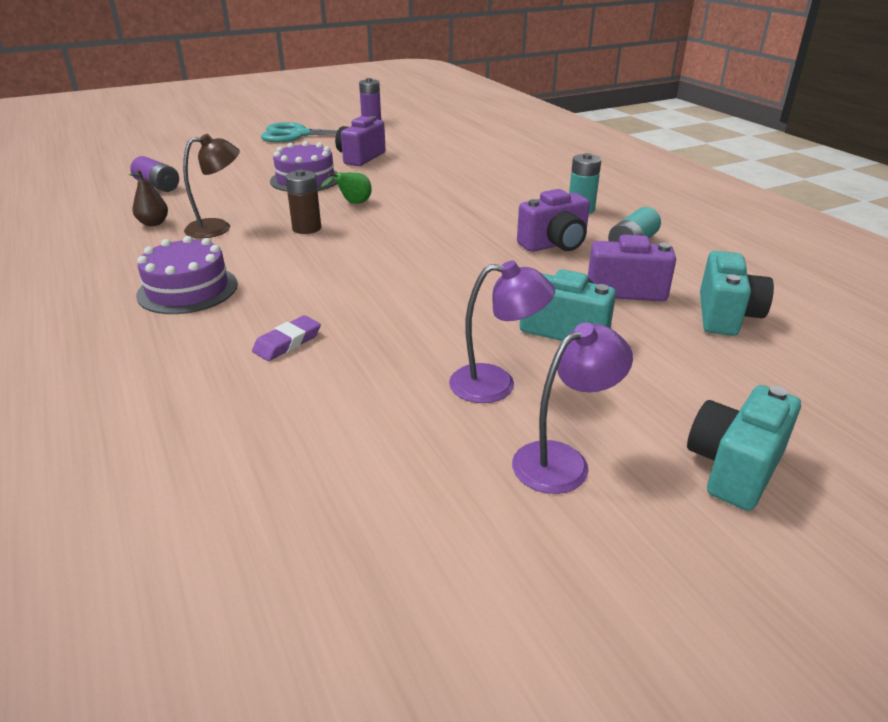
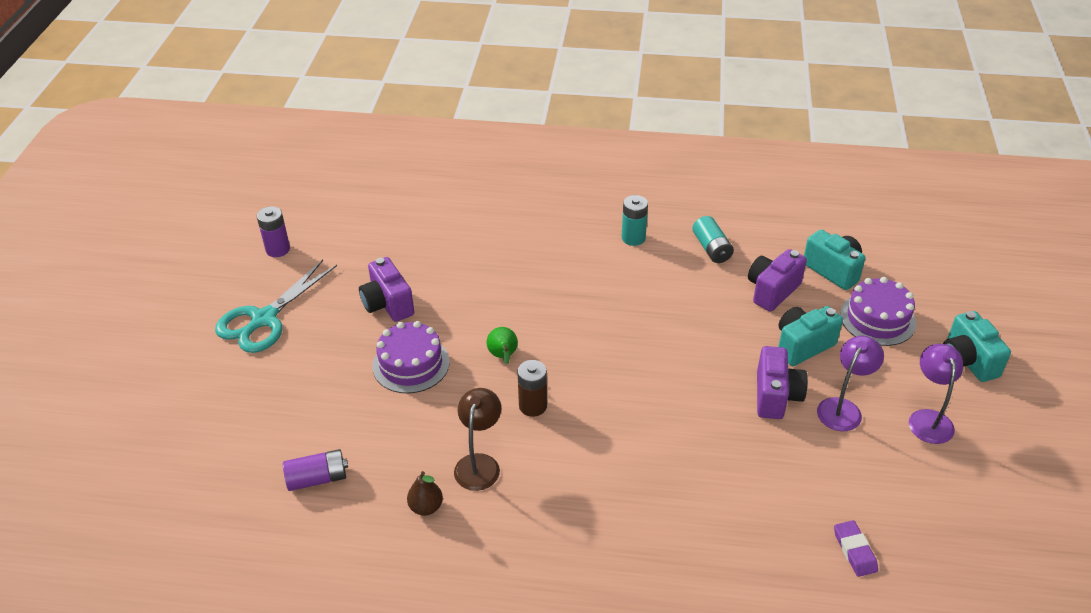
camera: 55 degrees left, 10 degrees up
purple cake [136,236,238,314] -> purple cake moved to [840,277,916,346]
purple eraser [252,315,321,361] -> purple eraser moved to [834,520,878,577]
purple camera [517,189,590,252] -> purple camera moved to [757,346,808,419]

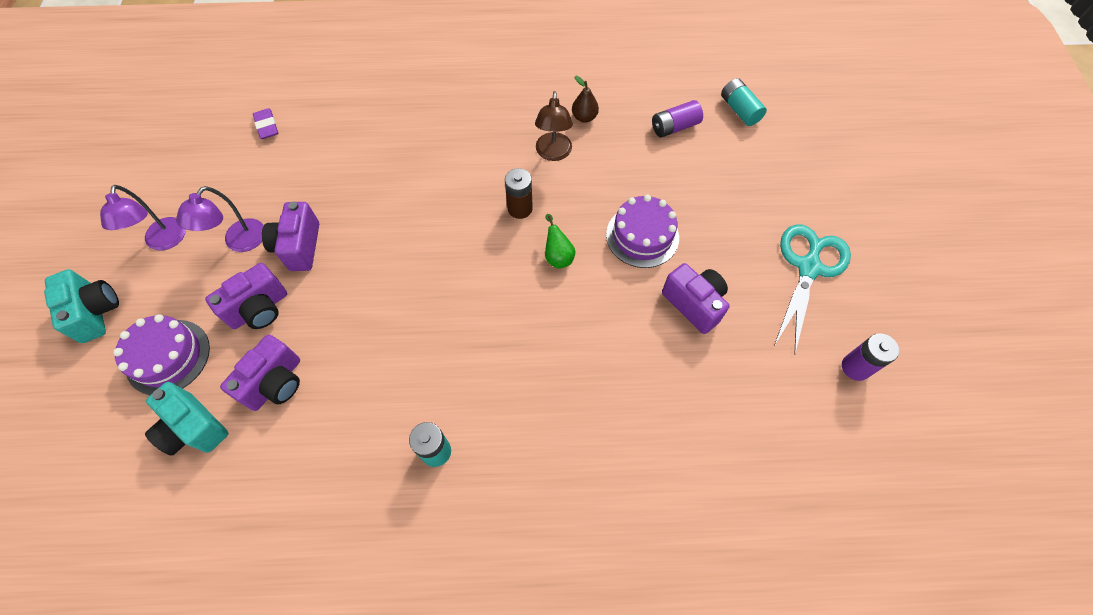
camera: 170 degrees right, 20 degrees up
turquoise battery [692,216,734,263] -> turquoise battery moved to [721,78,767,126]
turquoise camera [778,306,843,366] -> purple camera [205,263,287,329]

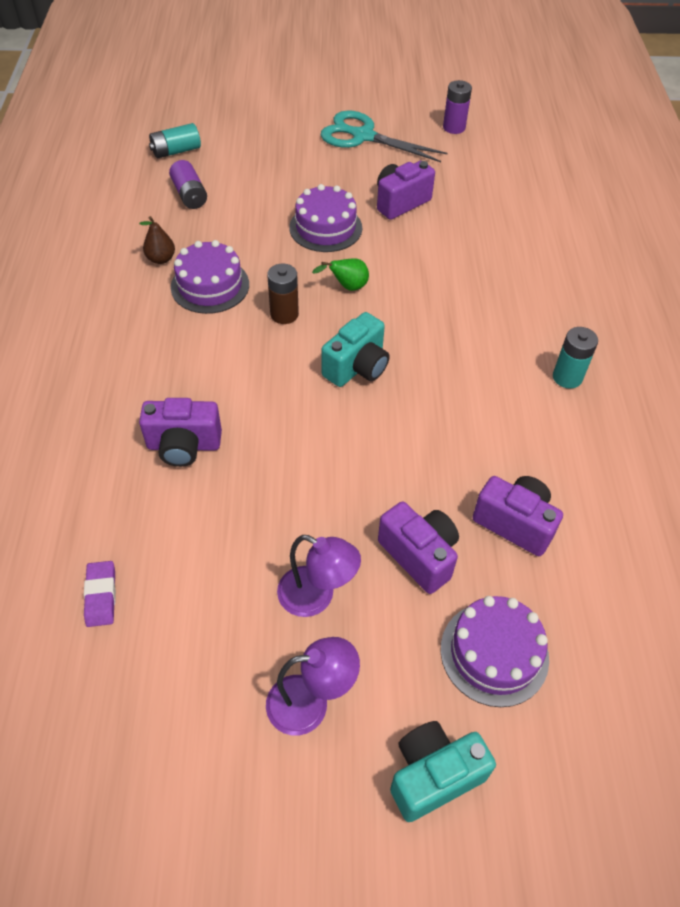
camera: 90 degrees left, 10 degrees down
turquoise camera [145,382,228,456] -> turquoise camera moved to [321,312,390,387]
purple eraser [253,108,278,139] -> purple eraser turned 75 degrees counterclockwise [84,561,116,627]
purple camera [262,201,319,271] -> purple camera moved to [139,398,222,467]
brown lamp [535,91,573,161] -> purple cake [171,240,249,314]

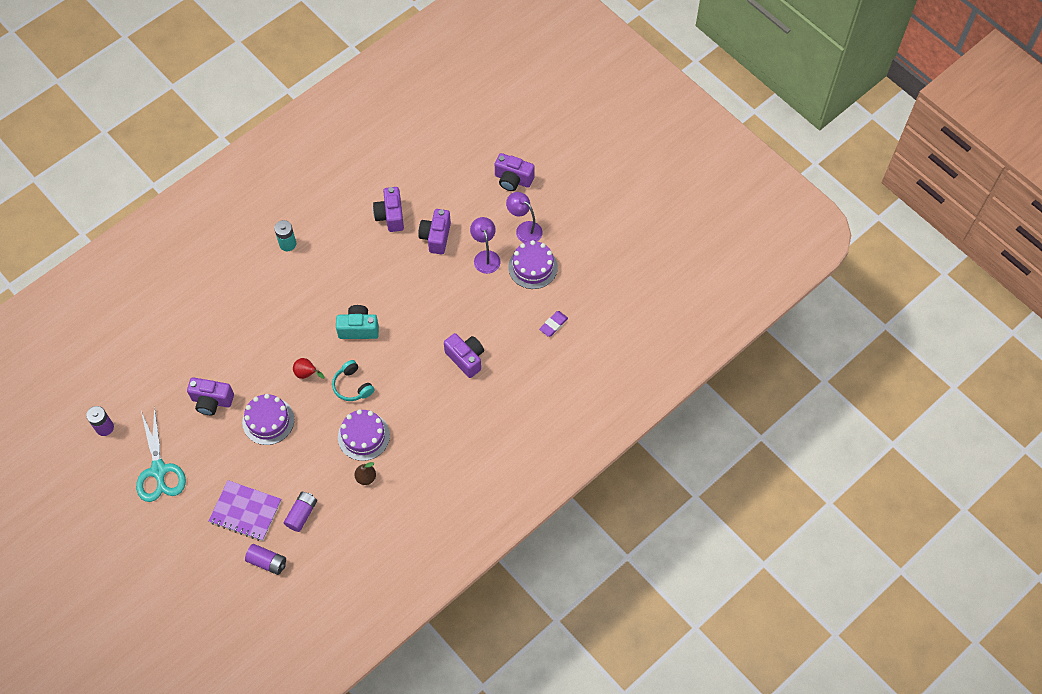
camera: 130 degrees left, 10 degrees up
turquoise battery [149,123,201,158] -> purple battery [245,544,286,575]
brown battery [267,264,299,324] -> turquoise headphones [332,360,375,401]
green pear [312,258,369,291] -> red pear [293,358,325,379]
turquoise camera [390,721,496,822] -> purple camera [495,153,535,191]
purple cake [441,596,549,707] -> purple cake moved to [508,240,558,289]
none -> purple notebook [208,480,281,541]

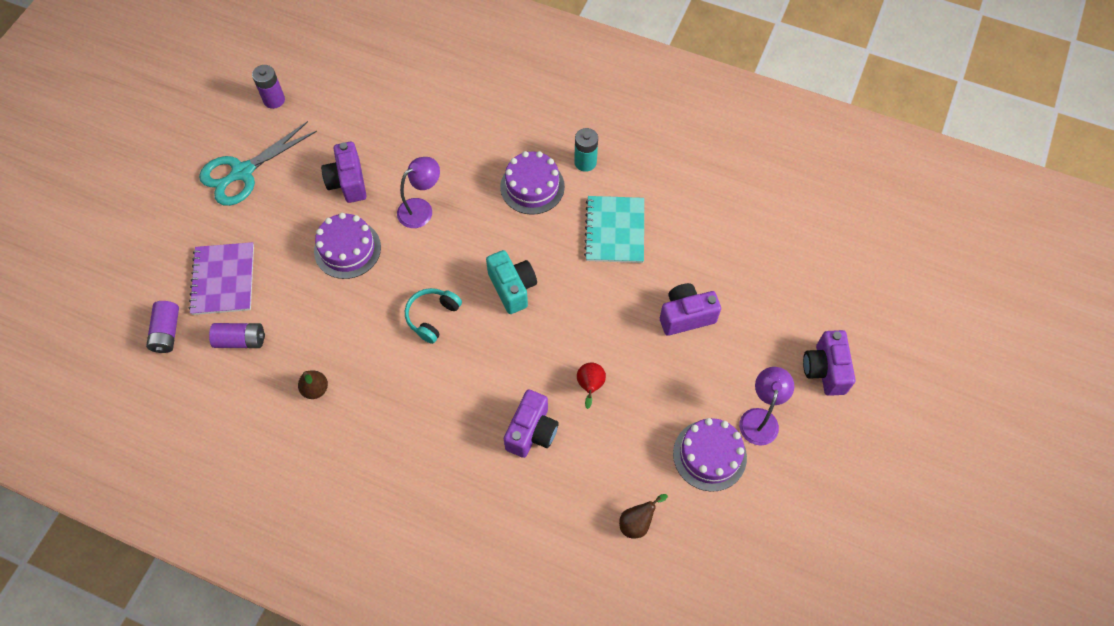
camera: 65 degrees right, 0 degrees up
red pear [293,358,325,379] -> red pear moved to [577,362,606,409]
purple cake [338,409,390,461] -> purple cake moved to [500,151,565,215]
purple camera [373,187,404,232] -> none
purple lamp [470,217,500,274] -> purple lamp moved to [397,157,440,228]
purple eraser [539,311,568,337] -> brown pear [619,494,668,538]
none -> turquoise notebook [584,196,644,263]

